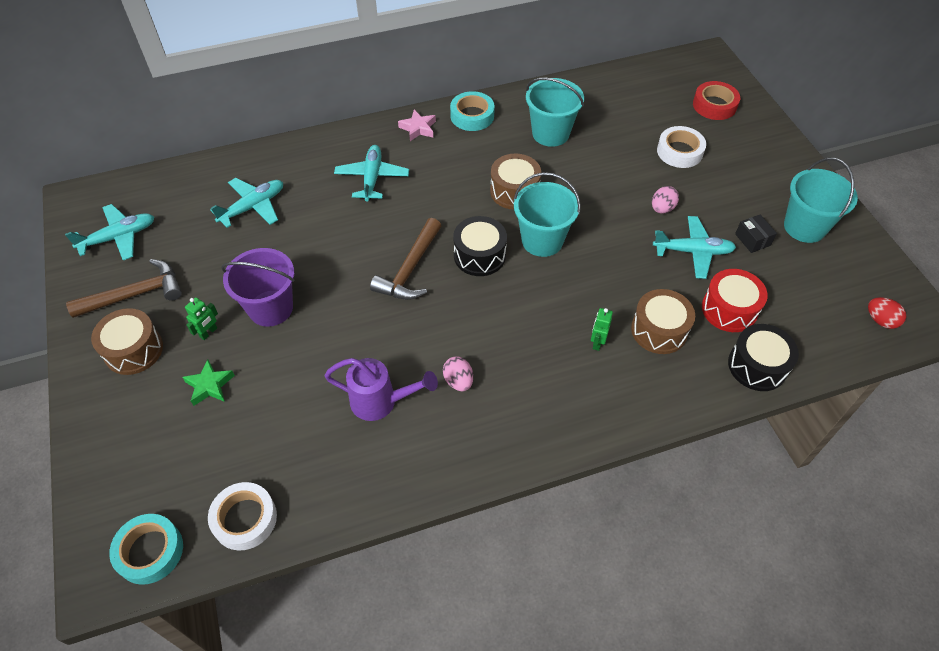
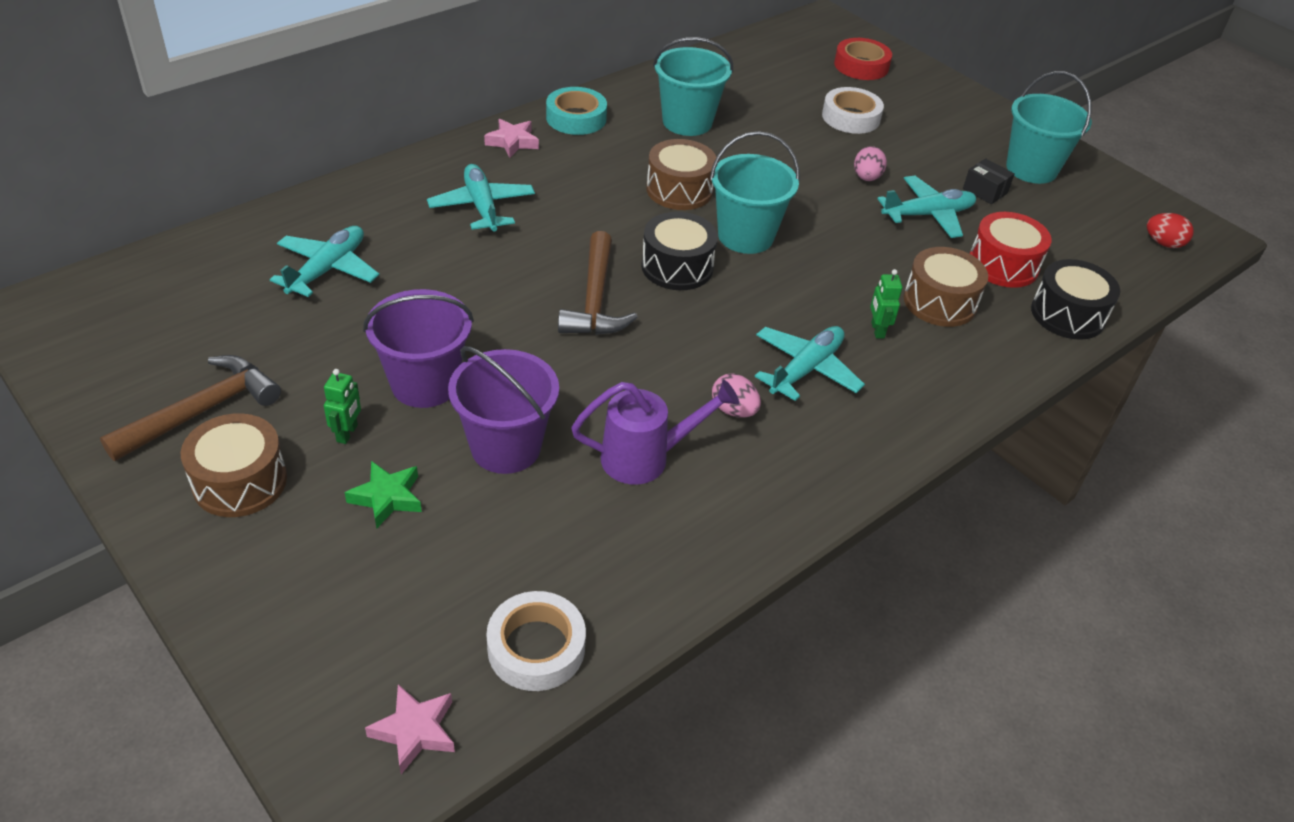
camera: 25 degrees left, 10 degrees down
turquoise plane [65,204,154,260] -> turquoise plane moved to [755,326,865,401]
turquoise tape [109,514,183,585] -> pink star [365,684,455,774]
none -> purple bucket [448,346,559,474]

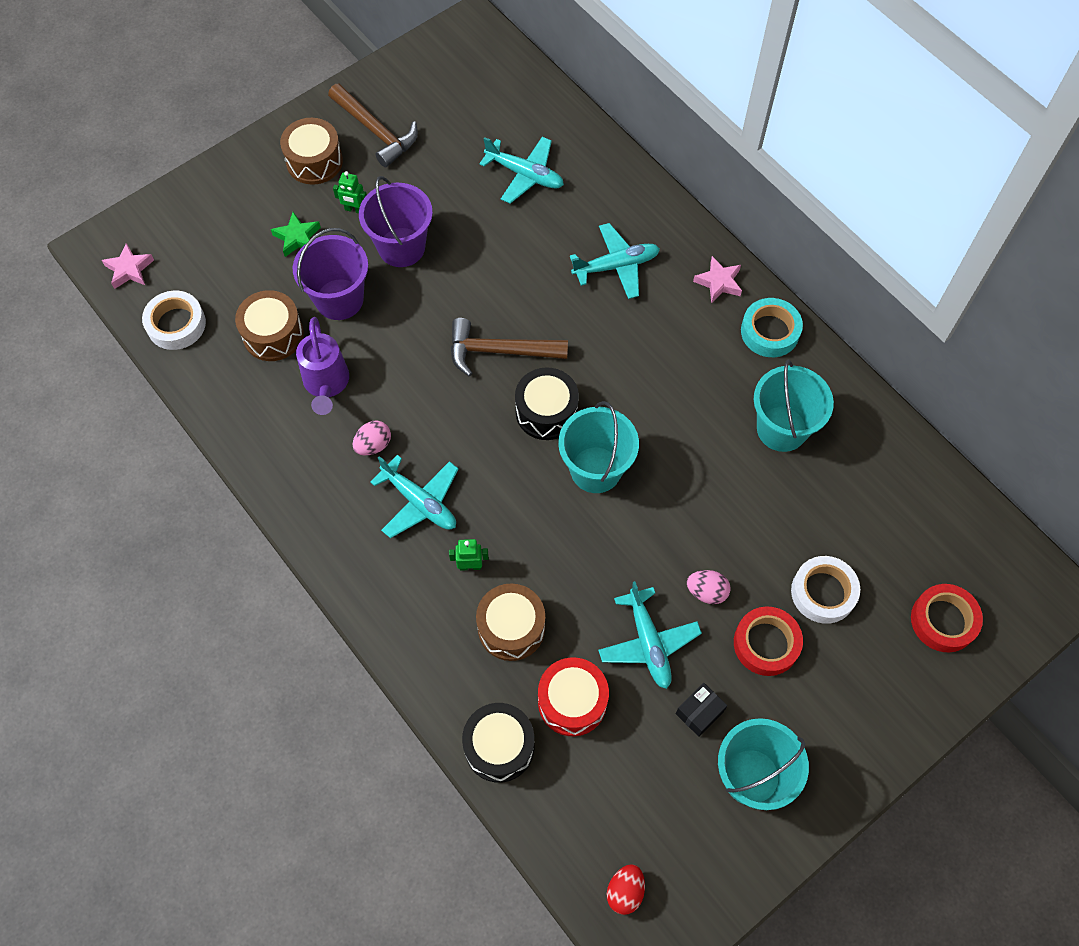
camera: 95 degrees right, 20 degrees up
brown drum [646,139,716,210] -> brown drum moved to [235,290,304,361]
none -> red tape [734,607,803,676]

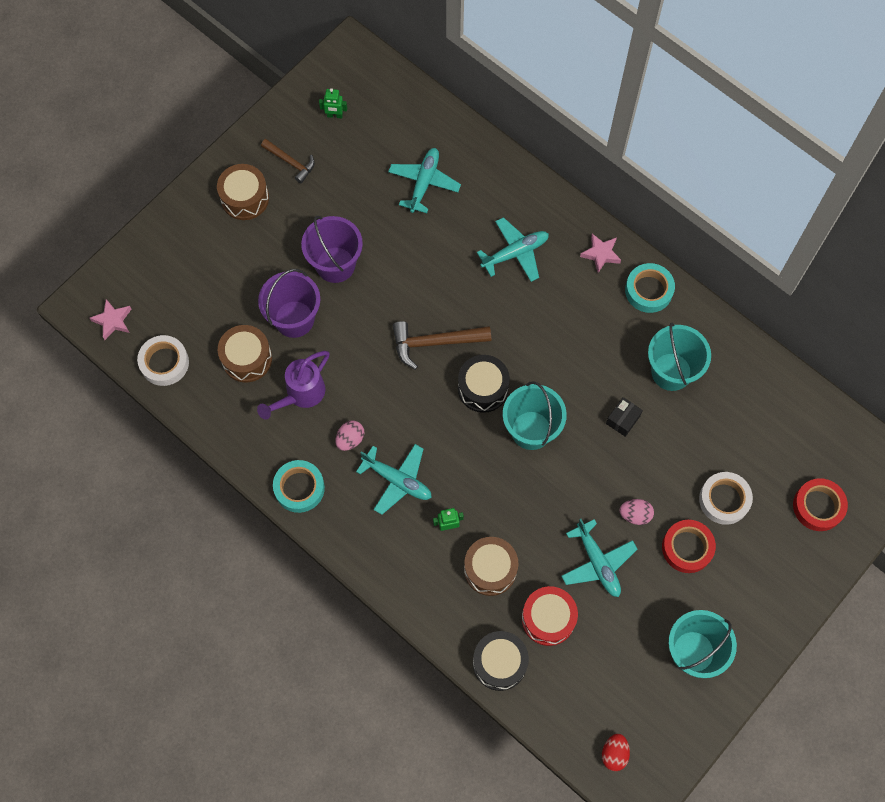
camera: 10 degrees left, 5 degrees up
green star [271,212,321,257] -> none
purple watering can [296,317,349,415] -> purple watering can turned 60 degrees clockwise [257,351,330,419]
brown hammer [328,84,418,167] -> brown hammer [261,139,315,183], size x0.64
green robot [333,171,367,213] -> green robot moved to [319,88,347,118]
turquoise plane [479,137,564,204] -> turquoise plane turned 90 degrees counterclockwise [388,148,461,213]
black box [676,683,727,737] -> black box moved to [606,397,643,437]
none -> turquoise tape [273,460,325,513]

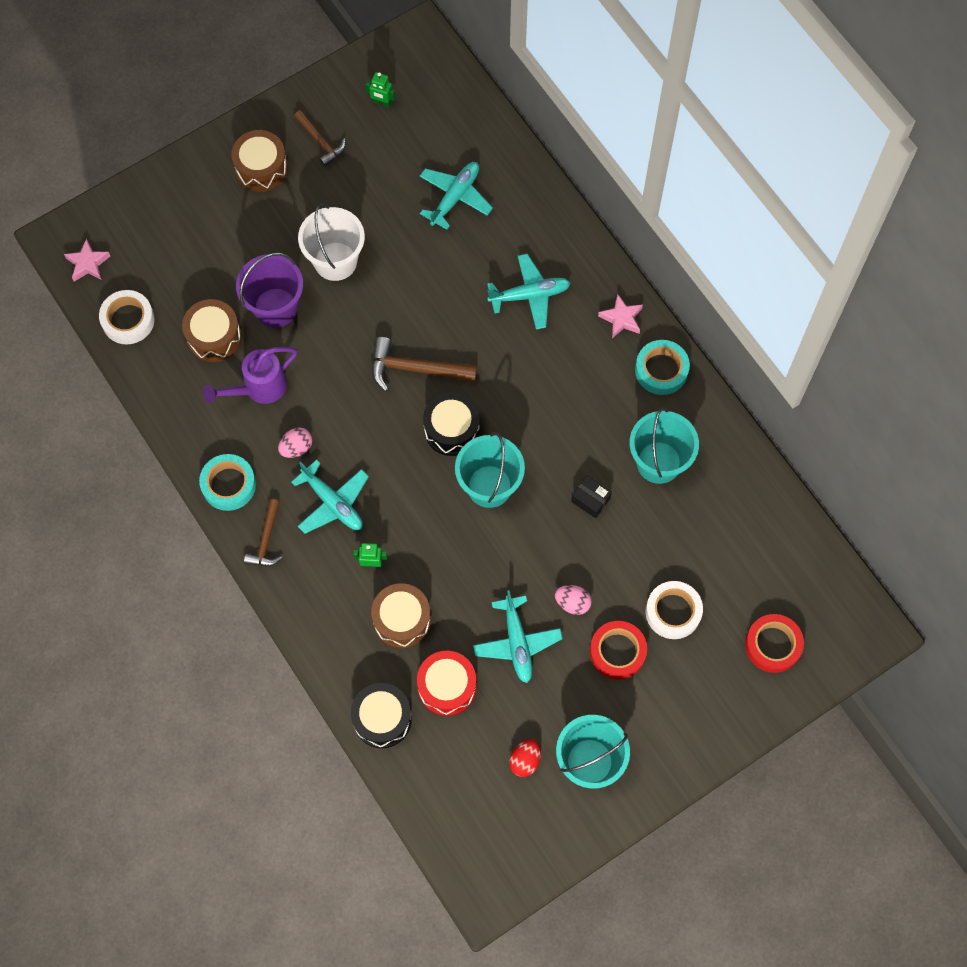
camera: 15 degrees right, 0 degrees up
purple bucket [301,216,363,283] -> white bucket [298,203,365,281]
red egg [602,734,630,771] -> red egg moved to [509,739,541,777]
black box [606,397,643,437] -> black box turned 75 degrees clockwise [571,475,612,518]
none -> brown hammer [244,499,282,566]

